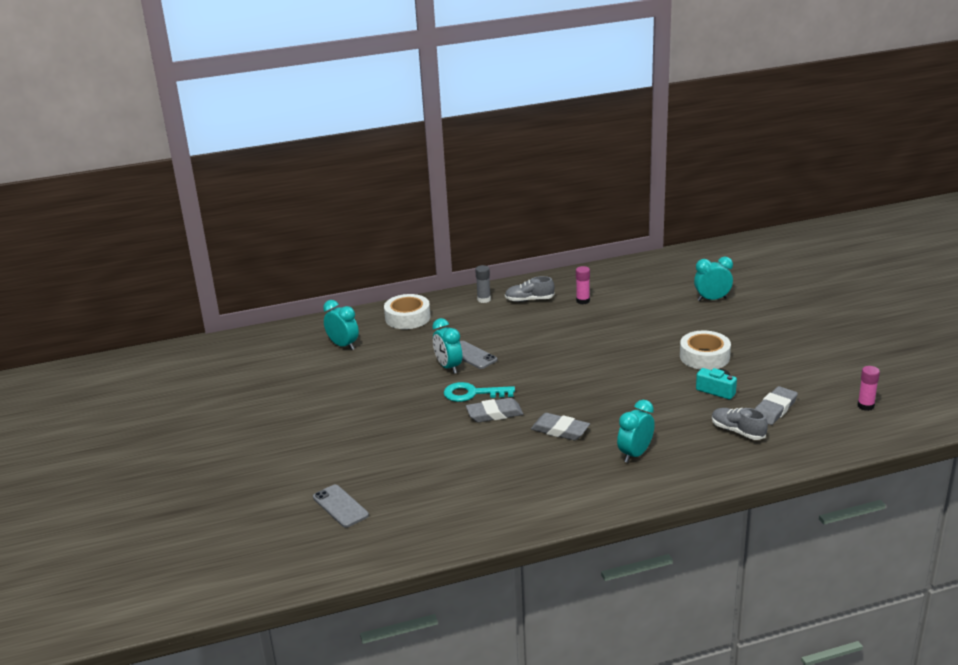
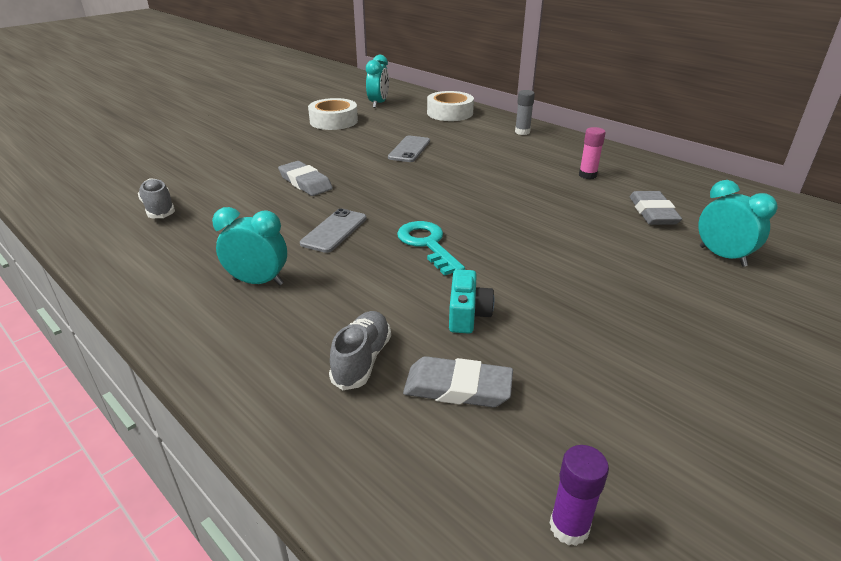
camera: 60 degrees right, 5 degrees up
grey phone [313,485,369,528] -> grey phone moved to [300,208,366,253]
turquoise clock [432,318,462,374] -> none
turquoise key [444,382,515,402] -> turquoise key moved to [397,221,465,276]
grey shoe [505,276,554,302] -> grey shoe moved to [138,178,175,218]
grey eraser [531,413,590,440] -> grey eraser moved to [630,191,682,225]
white tape [680,331,731,370] -> white tape moved to [308,98,358,130]
pink glue stick [857,366,880,411] -> purple glue stick [550,445,609,546]

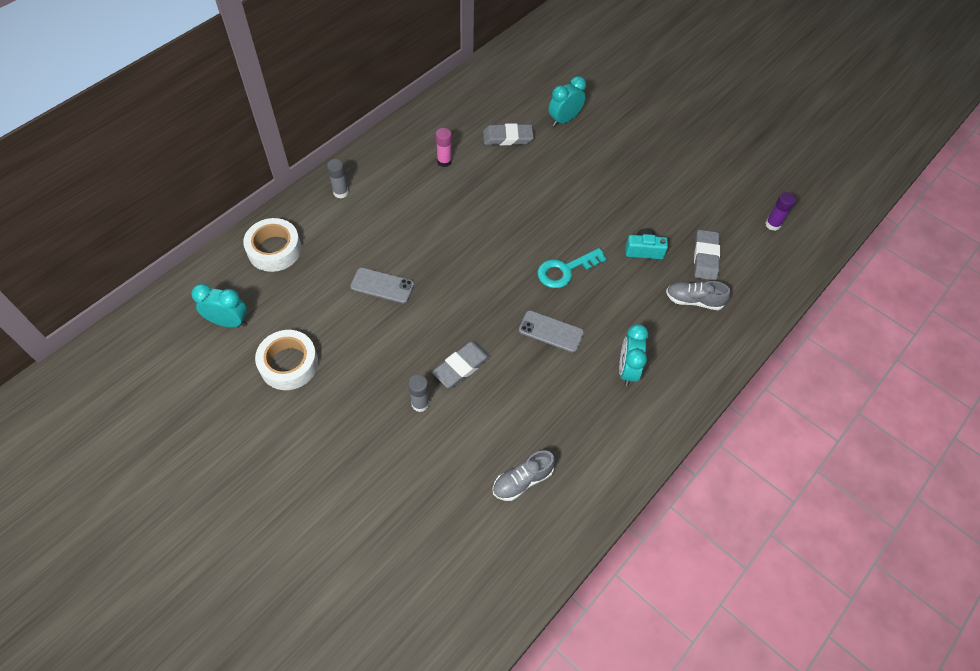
camera: 95 degrees left, 25 degrees up
none -> grey glue stick [408,375,429,412]

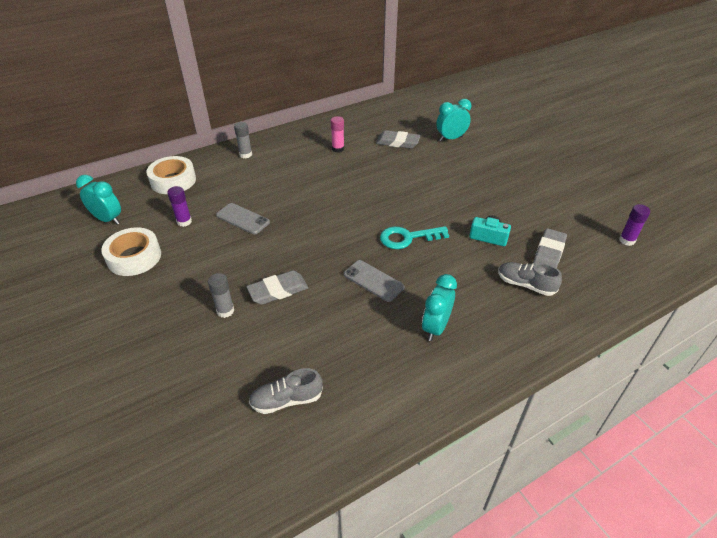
camera: 20 degrees right, 15 degrees down
none -> purple glue stick [167,186,192,227]

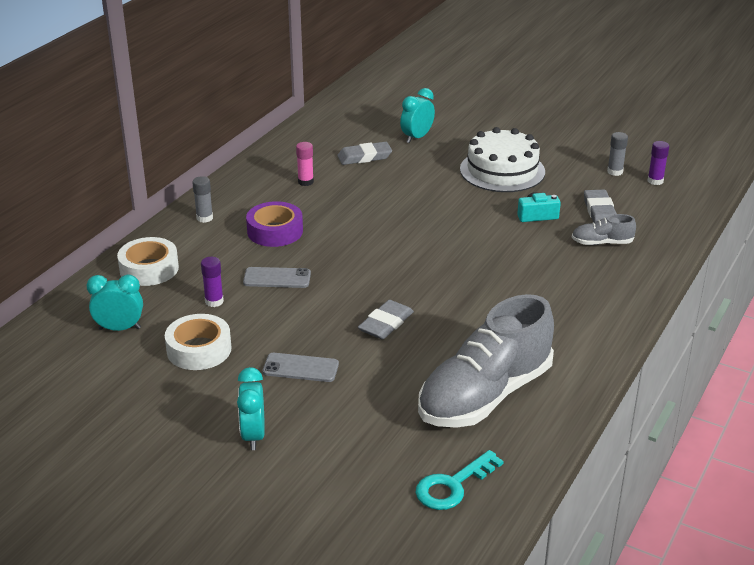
camera: 30 degrees left, 10 degrees down
grey glue stick [208,273,234,318] -> grey glue stick moved to [607,132,628,176]
grey shoe [249,368,323,414] -> grey shoe [418,294,554,428], size x2.34
grey phone [344,260,405,302] -> grey phone moved to [263,353,339,382]
turquoise key [380,226,449,249] -> turquoise key moved to [416,450,504,510]
turquoise clock [422,274,457,341] -> turquoise clock moved to [237,367,265,450]
none -> purple tape [246,201,303,247]
none -> white cake [460,127,545,192]

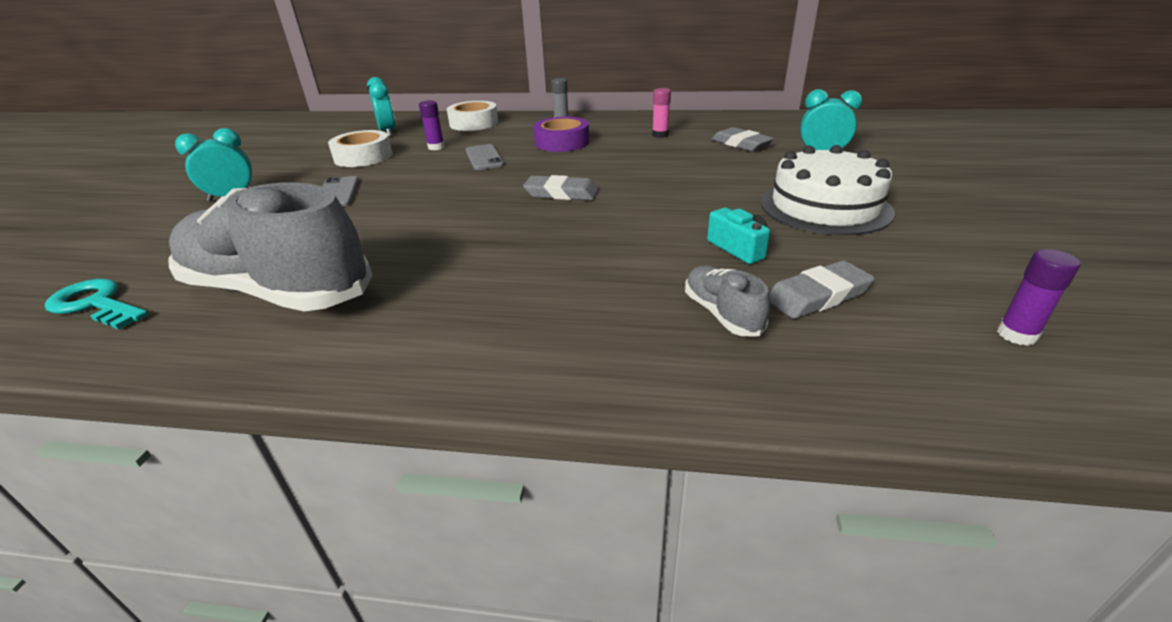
camera: 70 degrees right, 0 degrees up
grey eraser [358,300,414,340] -> grey eraser moved to [523,175,598,200]
grey glue stick [607,132,628,176] -> none

